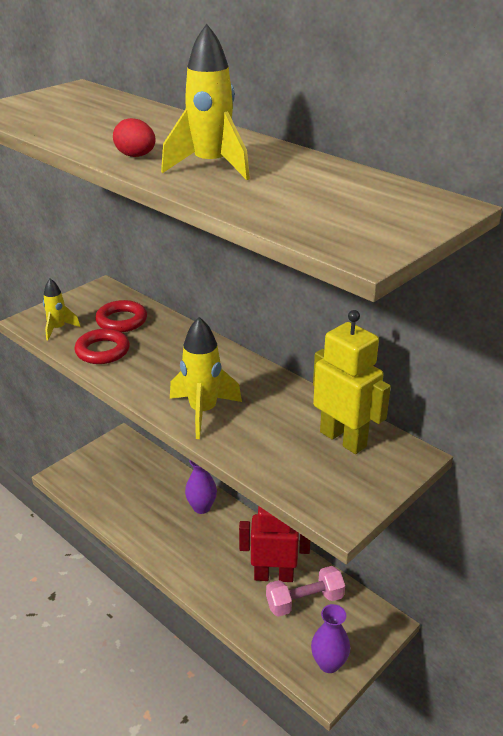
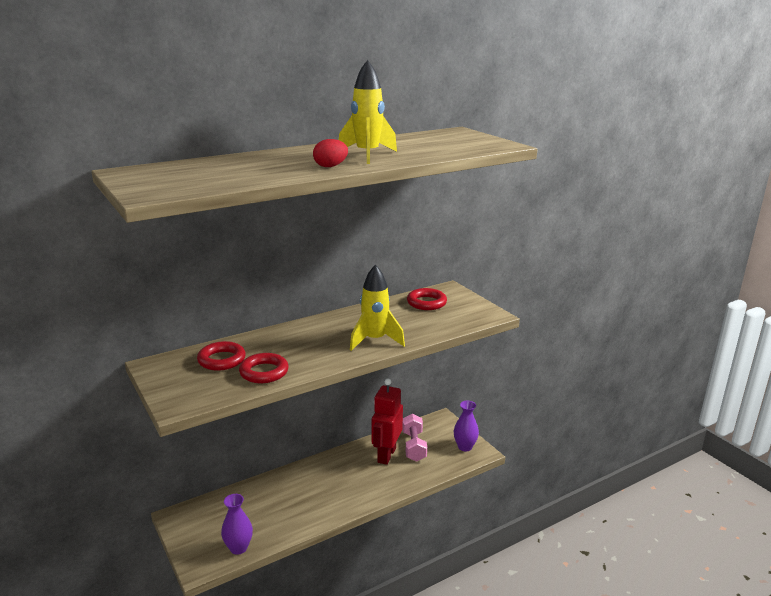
camera: 75 degrees left, 10 degrees down
yellow rocket [43,279,81,340] -> none
purple vase [185,460,217,514] -> purple vase moved to [221,494,253,555]
yellow robot [313,310,391,454] -> red ring [407,288,447,310]

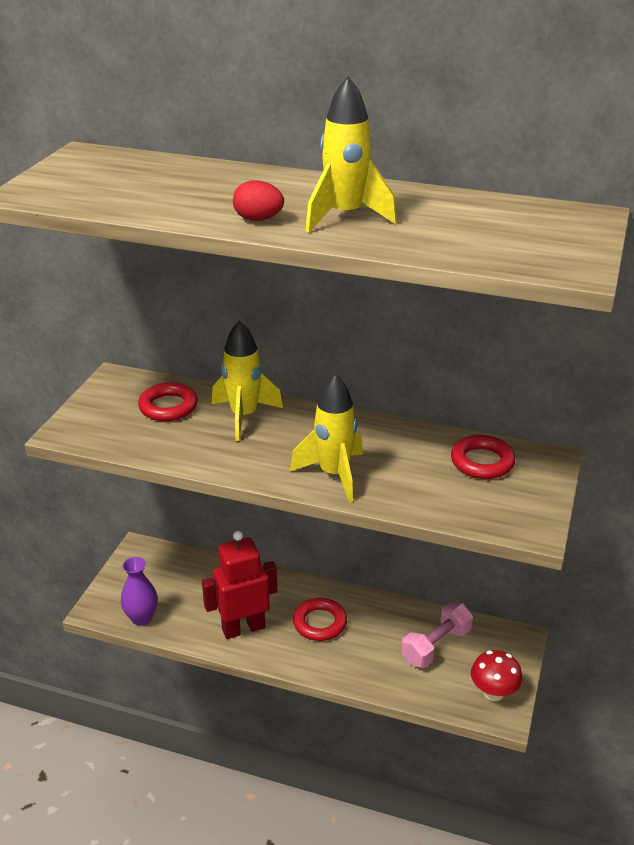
camera: 50 degrees right, 10 degrees up
red ring [239,353,289,383] -> red ring moved to [293,598,347,641]
red robot [372,379,403,465] -> red robot moved to [202,531,277,639]
purple vase [454,401,479,452] -> red mushroom [471,650,523,701]
none -> yellow rocket [212,321,283,441]

